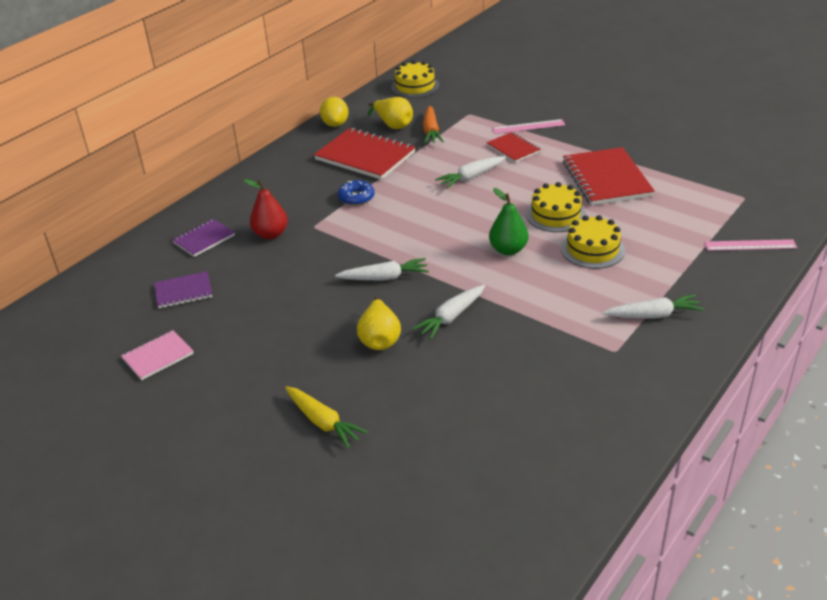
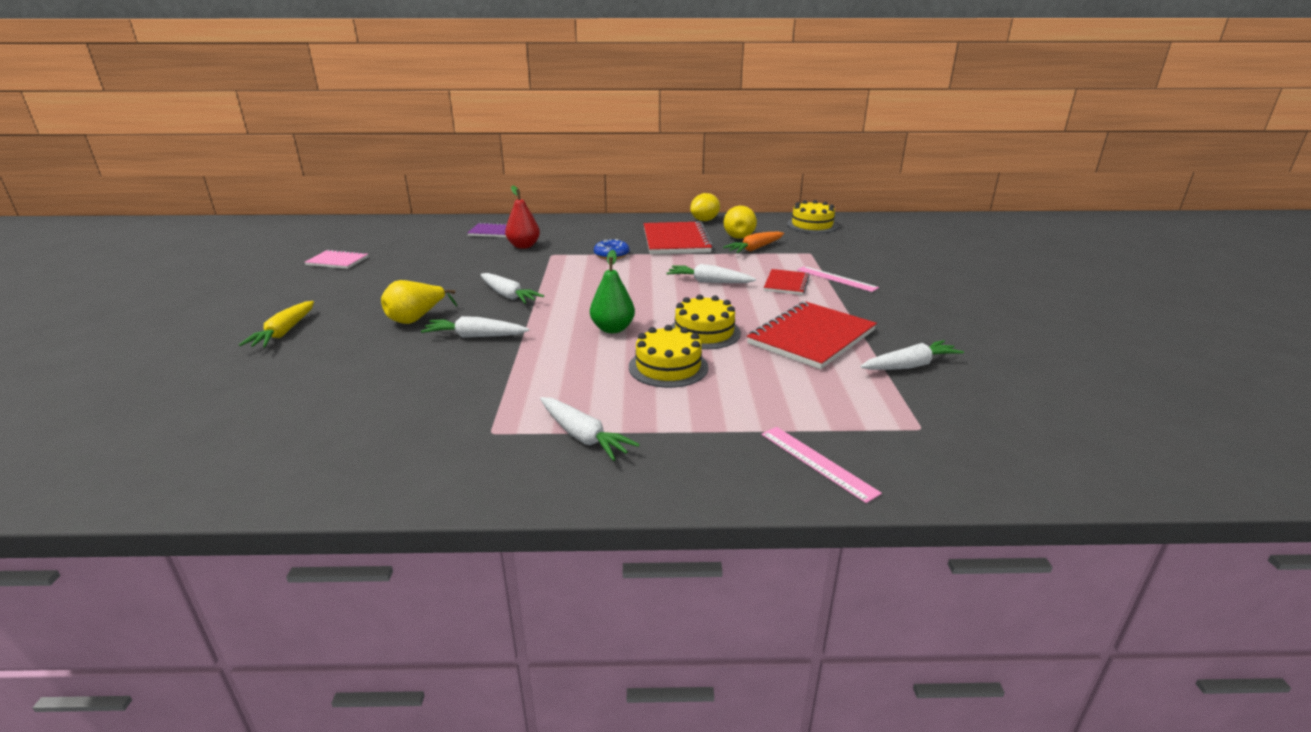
camera: 50 degrees right, 10 degrees down
purple notebook [154,271,213,308] -> none
none -> white carrot [860,340,964,370]

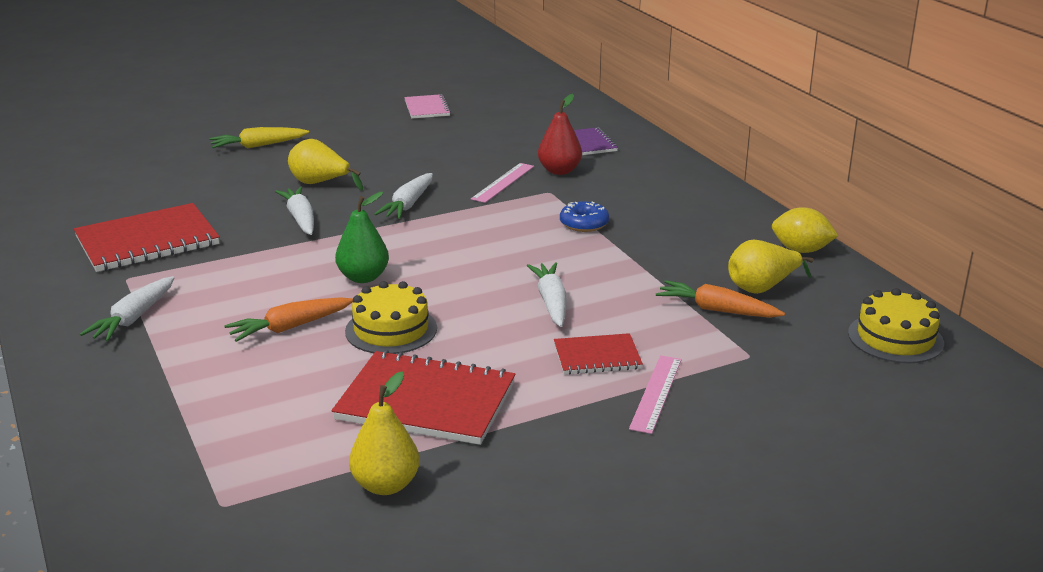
camera: 65 degrees right, 0 degrees up
yellow cake [629,325,708,388] -> orange carrot [224,297,353,342]
red notebook [644,221,713,254] -> red notebook moved to [74,203,220,272]
pink ruler [761,427,882,503] -> pink ruler moved to [471,163,534,203]
white carrot [860,340,964,370] -> yellow pear [349,371,420,495]

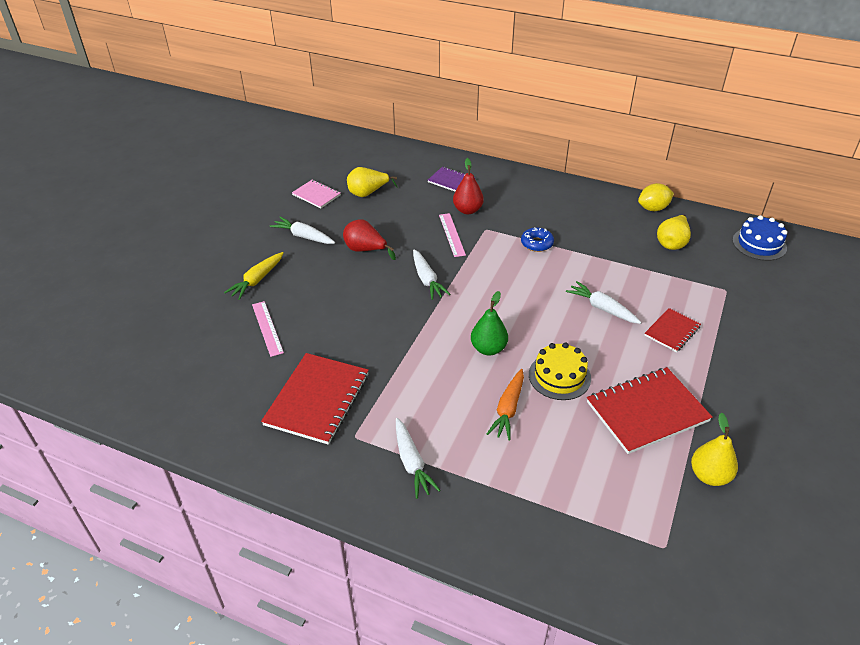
camera: 40 degrees left, 15 degrees up
white carrot [275,187,314,235] -> white carrot moved to [270,217,335,244]
yellow pear [288,139,363,190] -> yellow pear moved to [347,167,397,197]
pink ruler [629,355,681,434] -> pink ruler moved to [252,301,284,357]
orange carrot [656,280,785,318] -> none
yellow cake [848,288,944,363] -> blue cake [733,215,787,261]
none -> red pear [343,219,396,260]

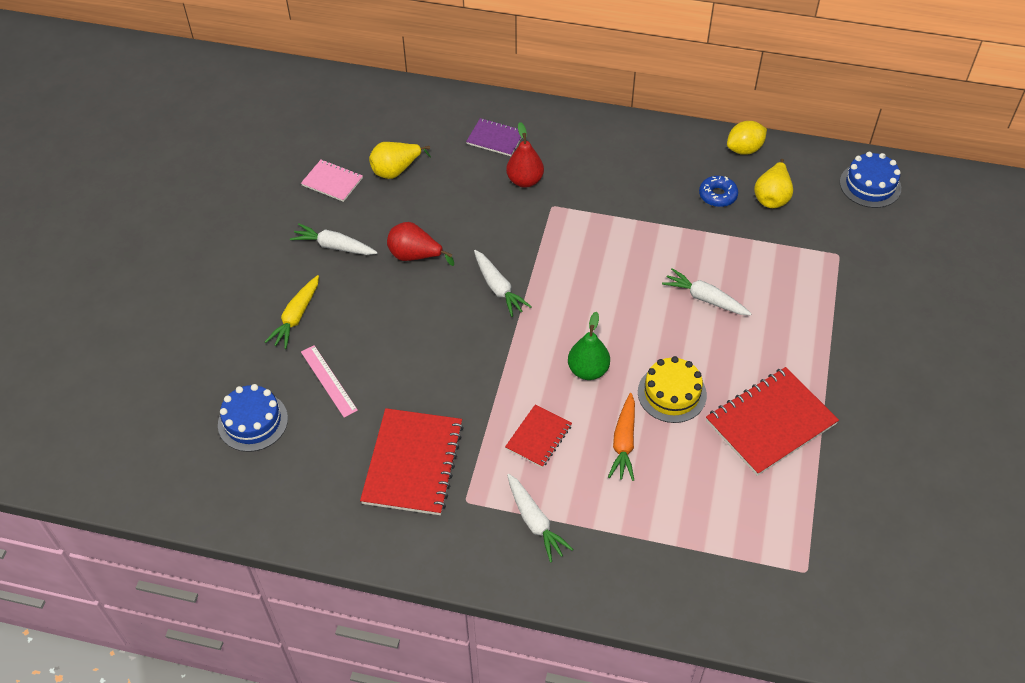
camera: 10 degrees left, 10 degrees up
pink ruler [439,213,466,257] -> none
blue donut [521,227,554,252] -> blue donut moved to [699,176,738,207]
red notebook [644,308,701,352] -> red notebook moved to [505,404,572,468]
yellow pear [691,412,738,486] -> none
none -> blue cake [218,384,288,452]

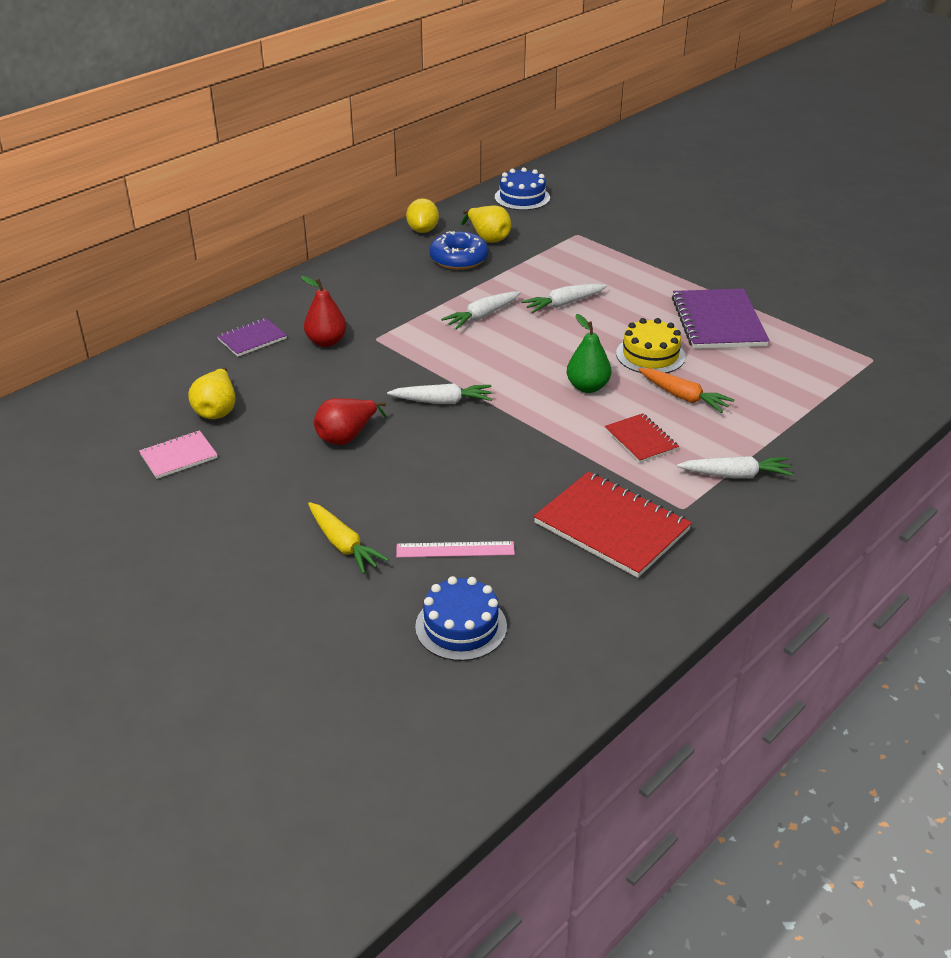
camera: 60 degrees left, 15 degrees down
white carrot [290,223,377,255] -> white carrot moved to [441,292,520,329]
blue donut [699,176,738,207] -> blue donut [429,231,488,270], size x1.52
red notebook [706,367,839,476] -> purple notebook [672,289,770,349]

